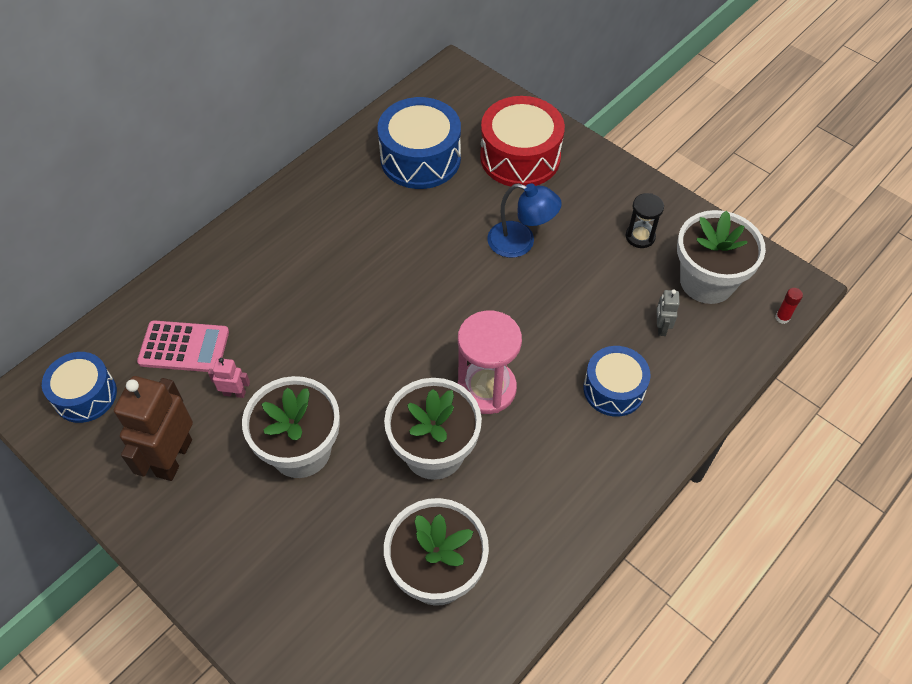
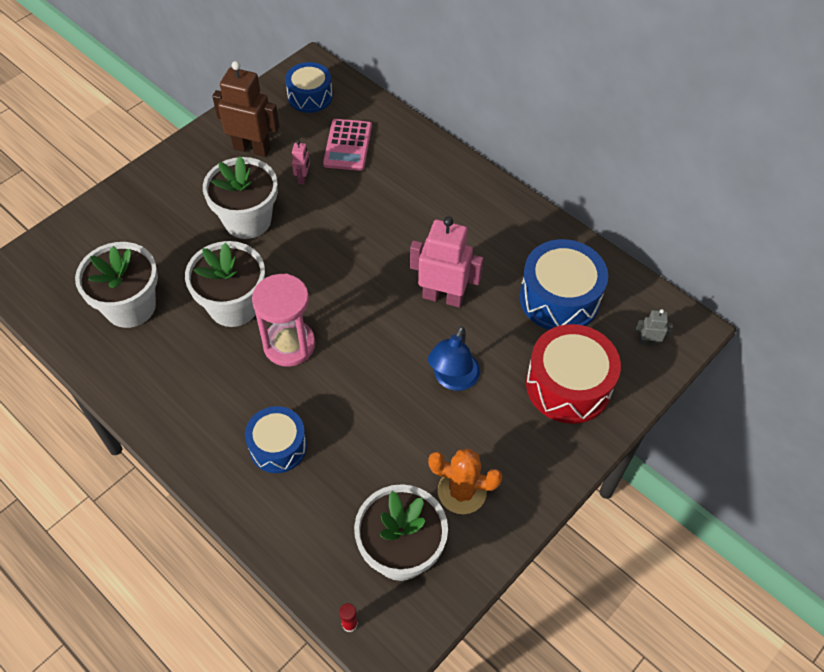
camera: 90 degrees right, 0 degrees up
black hourglass [626,193,664,248] -> orange cactus [428,448,503,514]
grey robot [656,289,680,336] -> grey robot moved to [636,309,673,346]
none -> pink robot [410,217,484,307]

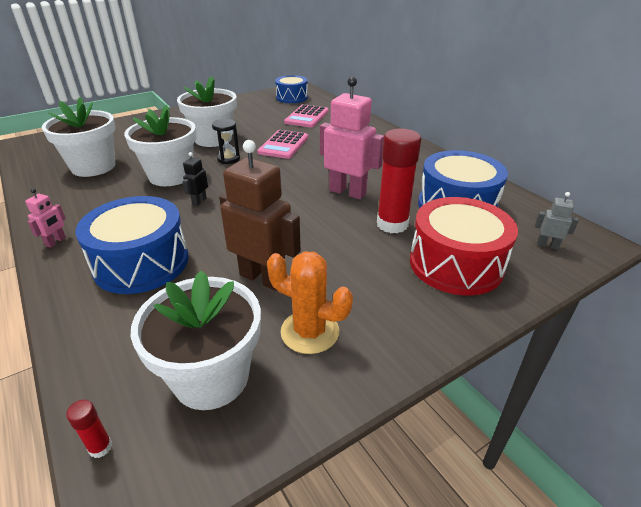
camera: 15 degrees right, 20 degrees down
brown robot [212,61,280,157] -> brown robot moved to [219,140,301,291]
blue drum [245,406,307,473] -> blue drum [75,196,189,294], size x1.55
pink hourglass [252,274,315,367] -> black robot [183,152,208,206]
pink robot [292,141,310,185] -> pink robot moved to [25,188,66,248]
blue lamp [428,326,480,391] -> none
none -> black hourglass [212,119,240,164]
none -> pink calculator [257,130,308,159]
none -> red glue stick [377,129,421,234]

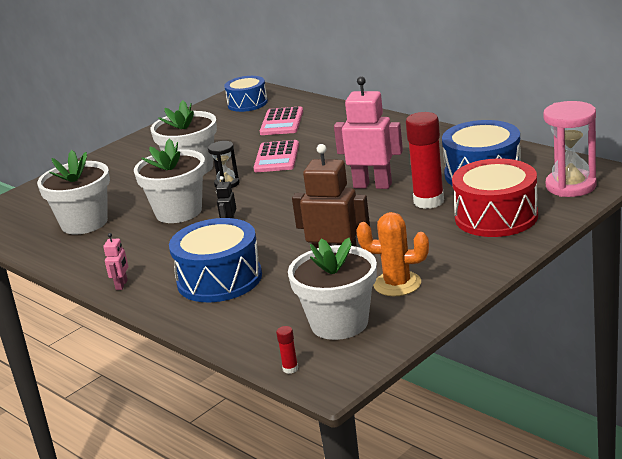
camera: 10 degrees left, 10 degrees down
grey robot [535,192,579,249] -> pink hourglass [544,101,597,197]

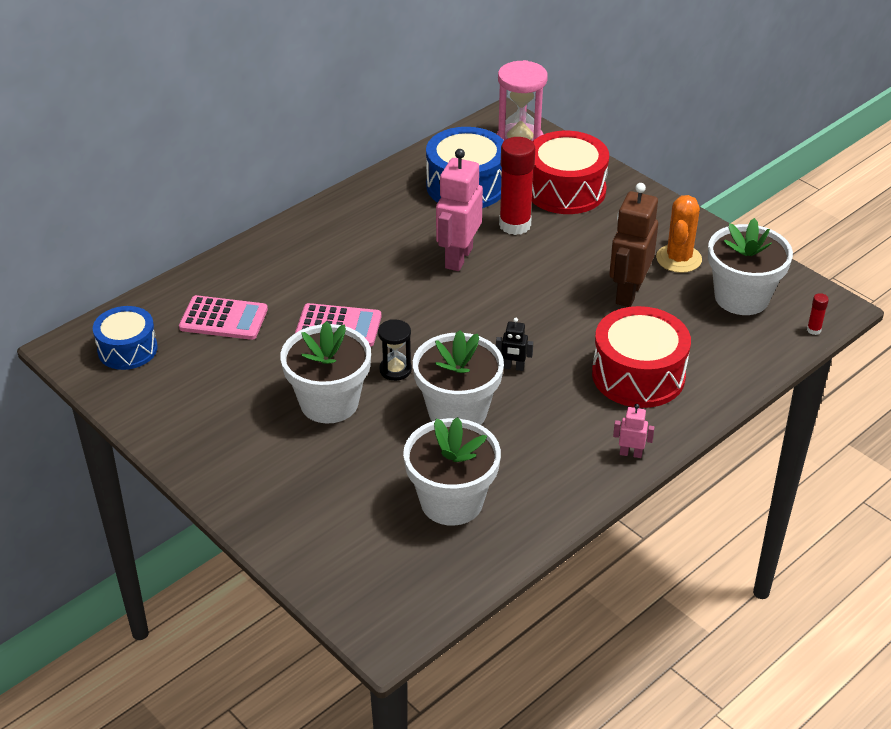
camera: 90 degrees left, 15 degrees up
blue drum [169,218,262,302] -> red drum [592,306,691,408]

